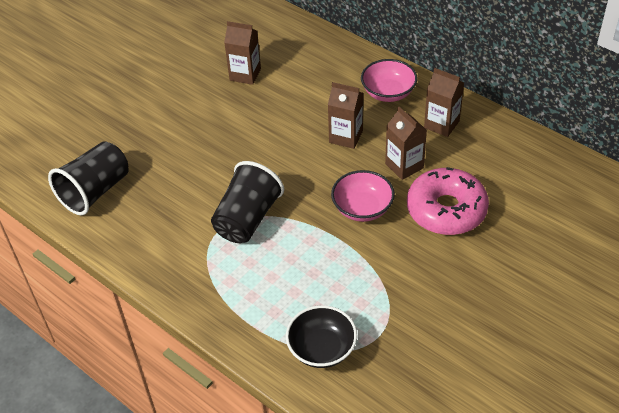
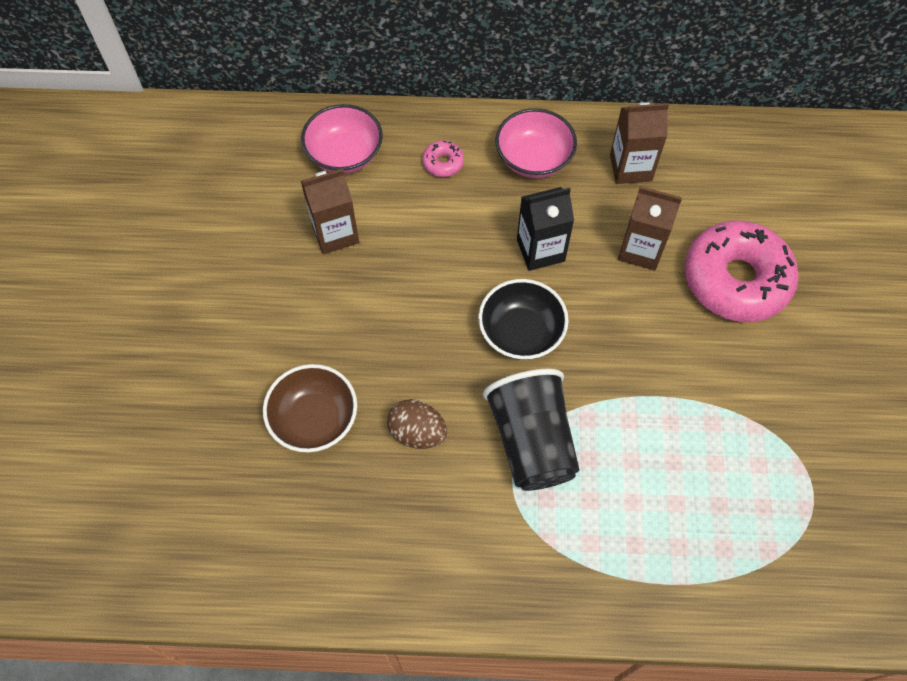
camera: 40 degrees left, 15 degrees up
black cup [48,141,129,216] -> none
black bowl [286,305,357,368] -> black bowl moved to [478,279,569,360]
brown carton [328,82,363,149] -> black carton [517,187,574,271]
pink bowl [331,170,395,222] -> pink bowl moved to [301,104,383,174]
none -> brown bowl [263,364,357,452]
none -> brown egg [387,399,447,449]
none -> pink donut [422,140,464,177]

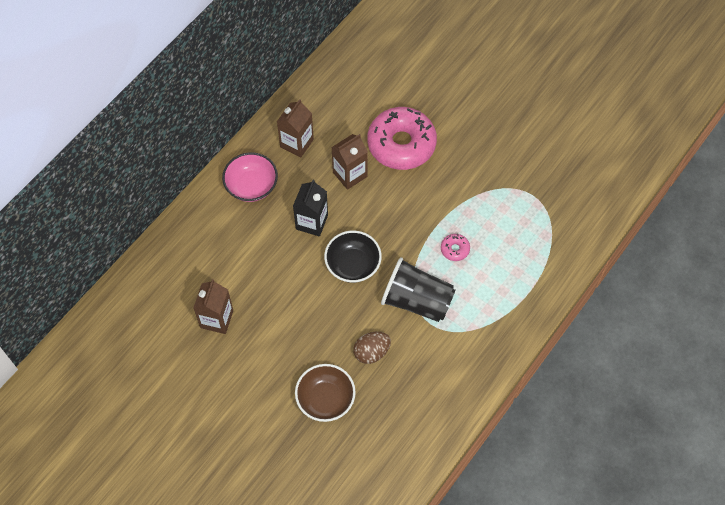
camera: 55 degrees left, 0 degrees up
pink bowl [301,104,383,174] -> none
pink donut [422,140,464,177] -> pink donut moved to [441,234,470,261]

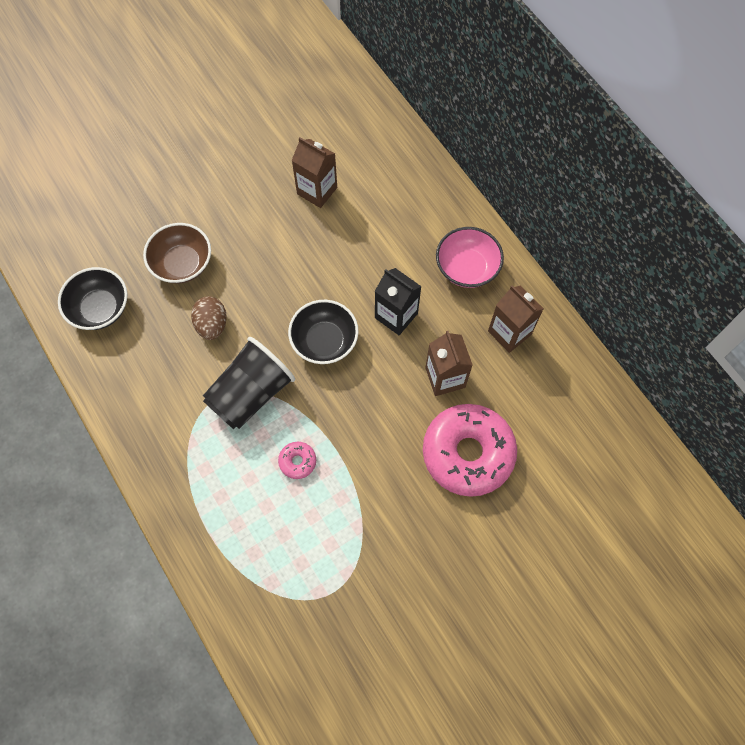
camera: 110 degrees right, 5 degrees up
none -> black bowl [58,267,128,330]

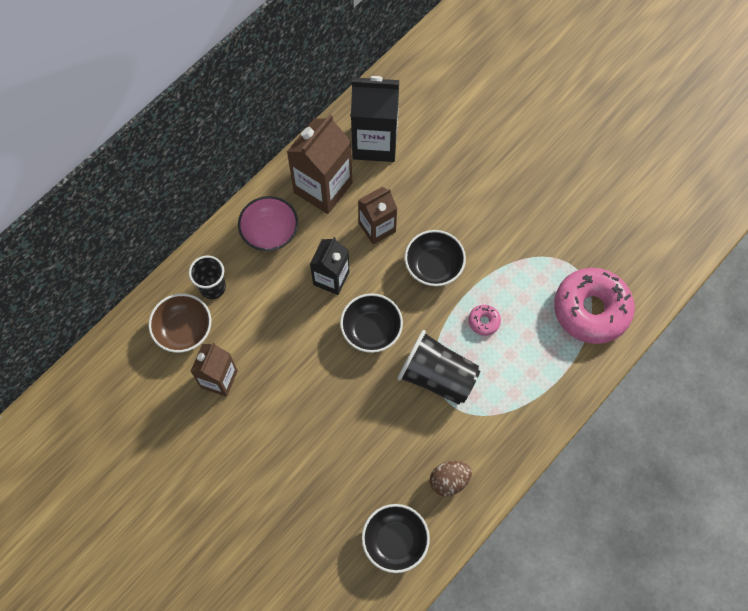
camera: 105 degrees left, 0 degrees up
brown bowl [143,223,211,284] -> brown bowl moved to [149,294,211,353]
brown egg [191,296,227,340] -> brown egg moved to [430,461,472,496]
pink donut [423,404,517,497] -> pink donut moved to [554,268,635,344]
brown carton [488,285,544,353] -> brown carton [287,114,352,214], size x1.59
none -> black cup [189,256,226,299]
none -> black carton [351,76,399,162]
none -> black bowl [405,230,466,286]

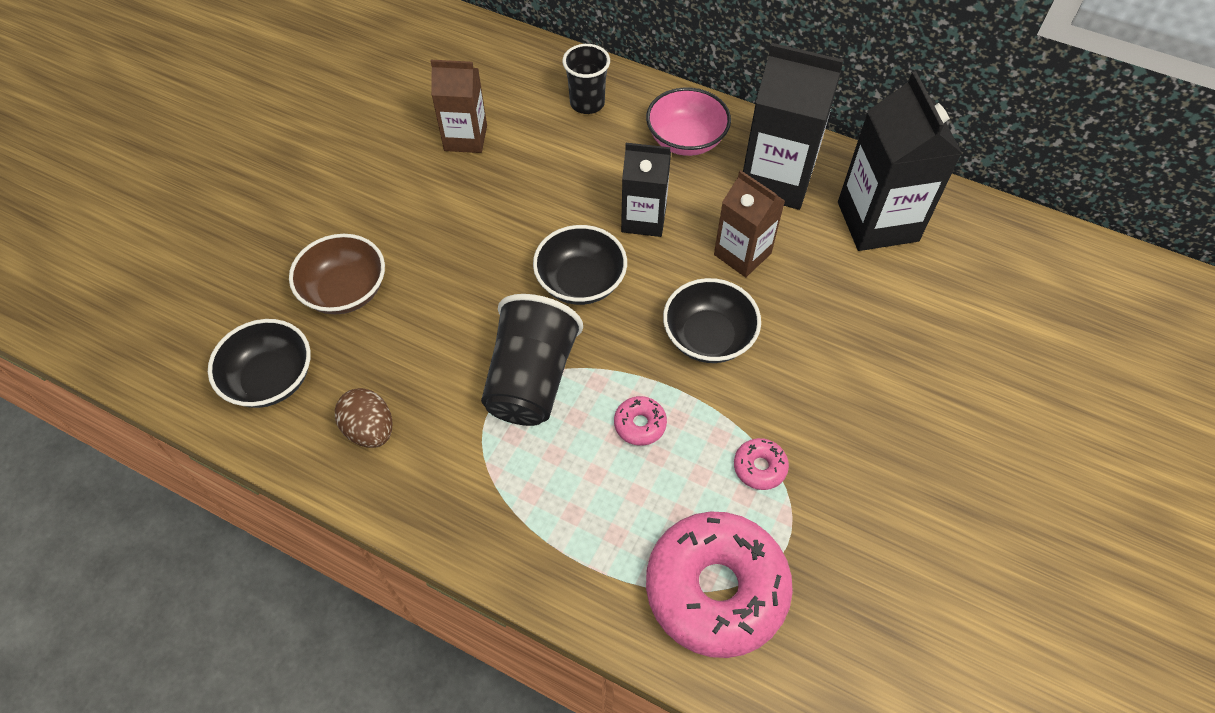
camera: 75 degrees right, 10 degrees down
brown bowl [149,294,211,353] -> brown bowl moved to [289,234,385,314]
brown carton [287,114,352,214] -> black carton [743,43,844,210]
none -> pink donut [734,438,789,490]

